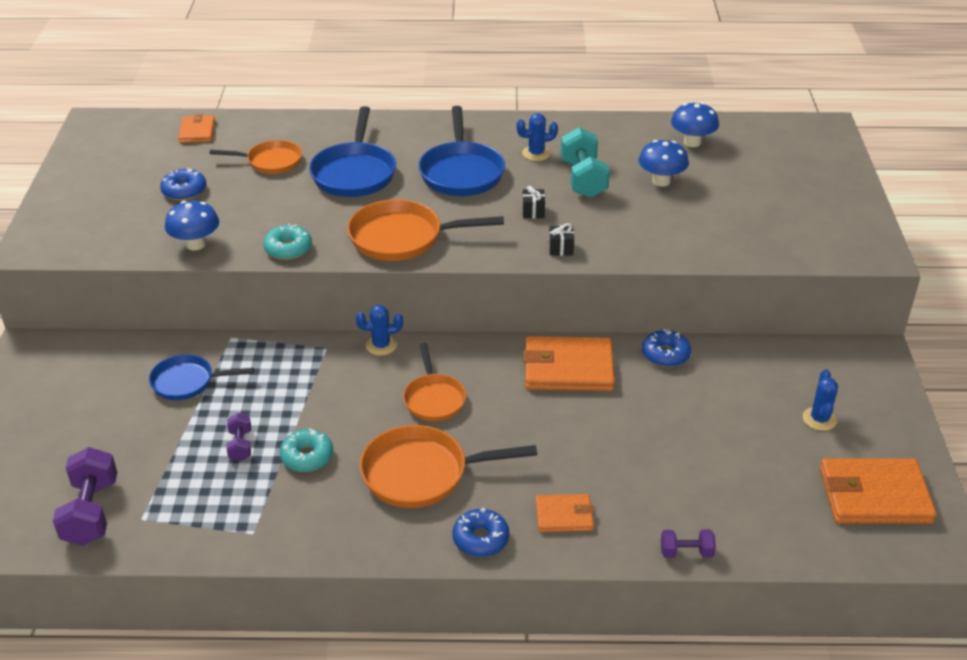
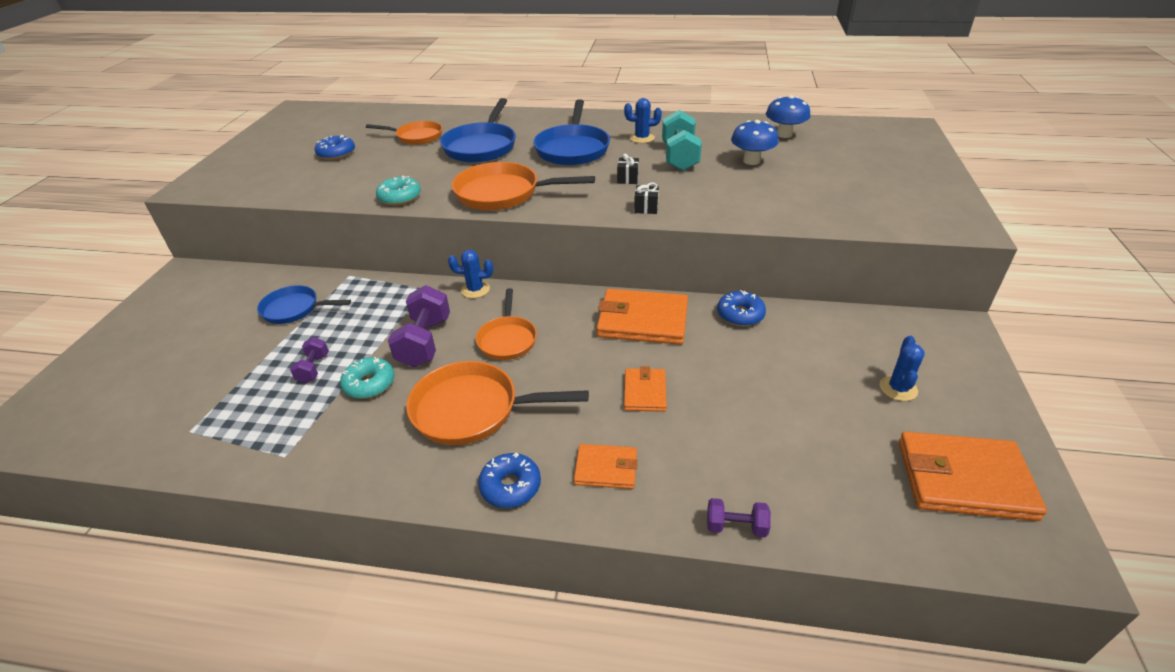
camera: 10 degrees right, 0 degrees up
purple dumbbell [53,447,117,546] -> purple dumbbell moved to [388,285,450,367]
blue mushroom [165,201,219,250] -> none
orange wallet [178,114,215,143] -> orange wallet moved to [624,366,667,412]

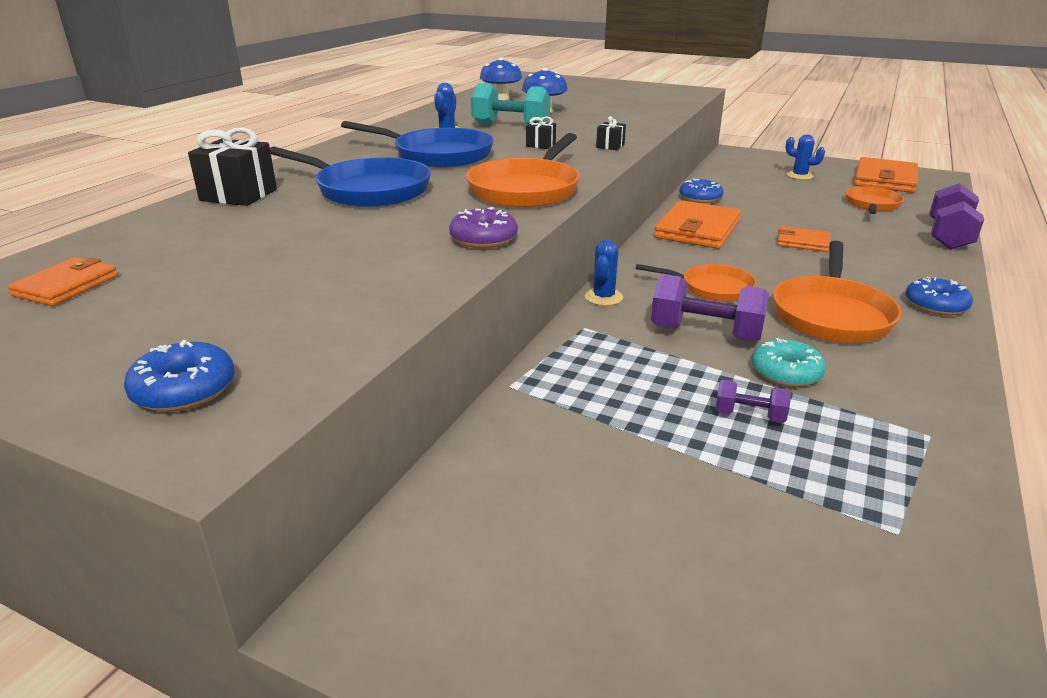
camera: 75 degrees left, 10 degrees down
blue pan [257,285,351,324] -> none
blue donut [315,135,355,160] -> blue donut moved to [124,340,235,412]
orange pan [366,121,442,145] -> orange pan moved to [846,186,904,214]
turquoise donut [376,175,421,206] -> purple donut [449,207,518,249]
orange wallet [574,444,638,489] -> orange wallet moved to [7,257,118,306]
purple dumbbell [707,498,771,537] -> purple dumbbell [930,183,984,250], size x1.87
none -> black gift [188,127,277,206]

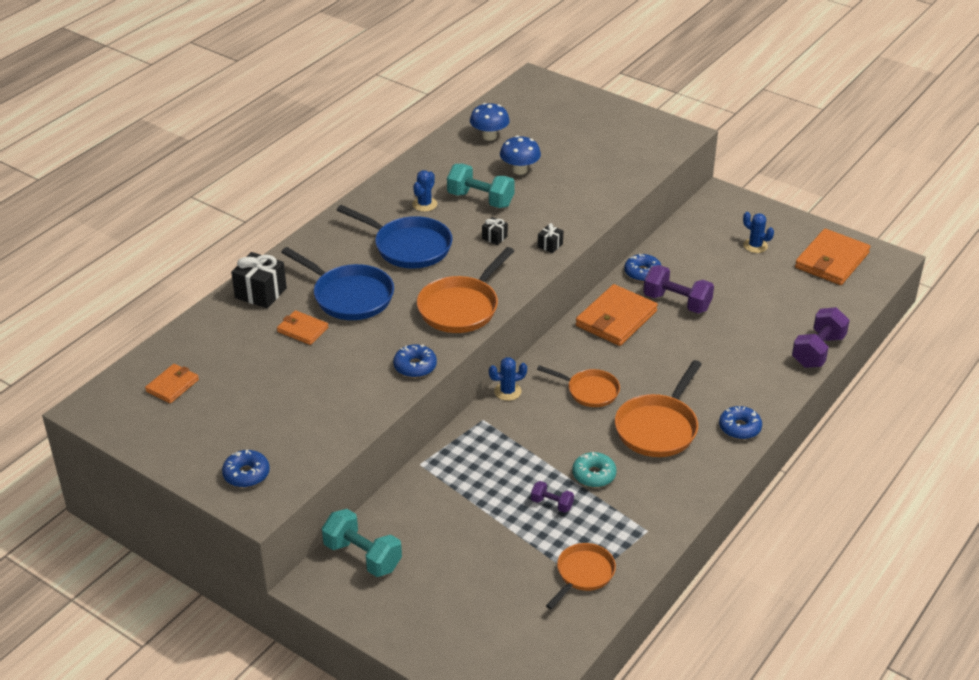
camera: 10 degrees right, 10 degrees up
purple donut [449,207,518,249] -> blue donut [393,344,437,378]
blue cactus [585,240,623,306] -> blue cactus turned 45 degrees clockwise [489,357,527,401]
purple dumbbell [651,274,769,342] -> purple dumbbell moved to [643,265,714,313]
orange wallet [777,226,830,252] -> orange wallet moved to [277,310,329,345]
orange pan [846,186,904,214] -> orange pan moved to [546,543,616,609]
none -> turquoise dumbbell [322,509,402,577]

